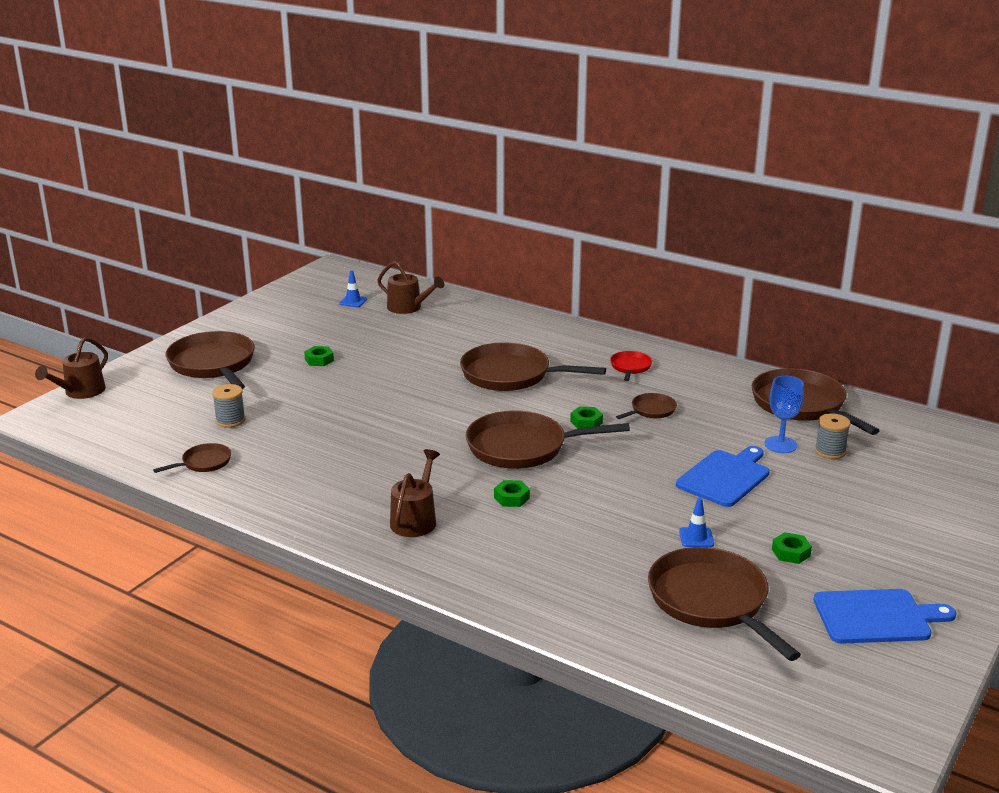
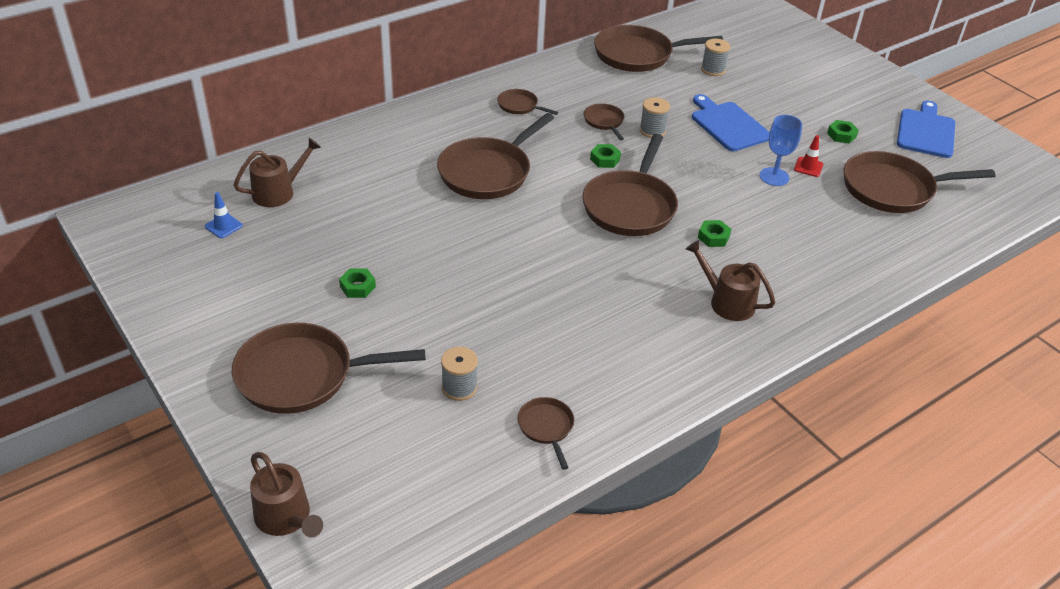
camera: 70 degrees left, 15 degrees up
red pan [610,351,652,381] -> brown pan [497,89,558,115]
blue traffic cone [679,497,714,547] -> red traffic cone [794,135,823,177]
blue goblet [765,376,804,453] -> blue goblet moved to [760,115,802,186]
none -> grey spool [639,97,670,138]

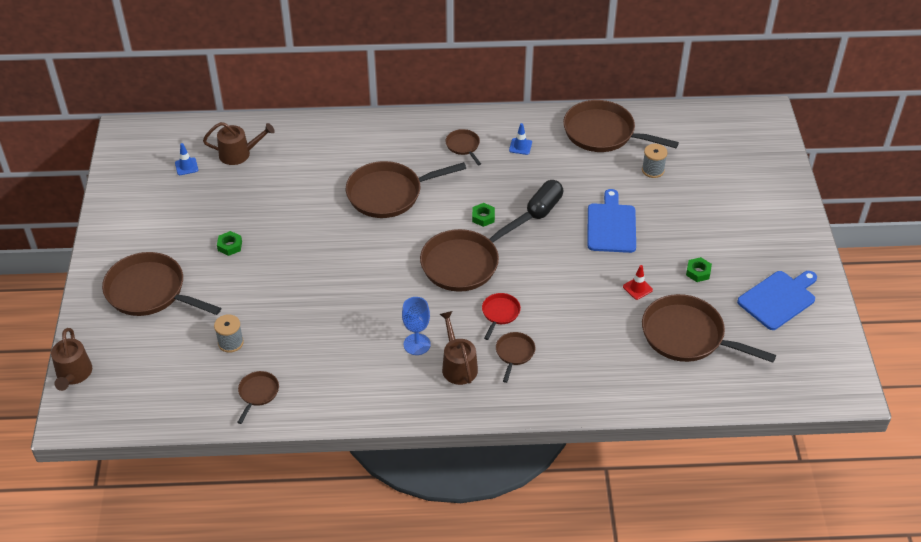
camera: 35 degrees right, 5 degrees up
brown pan [584,103,624,140] -> brown pan moved to [496,332,535,383]
grey spool [639,97,670,138] -> black capsule [527,180,563,219]
green nut [698,220,731,247] -> red pan [482,293,521,340]
blue goblet [760,115,802,186] -> blue goblet moved to [402,297,431,355]
none -> blue traffic cone [509,123,532,155]

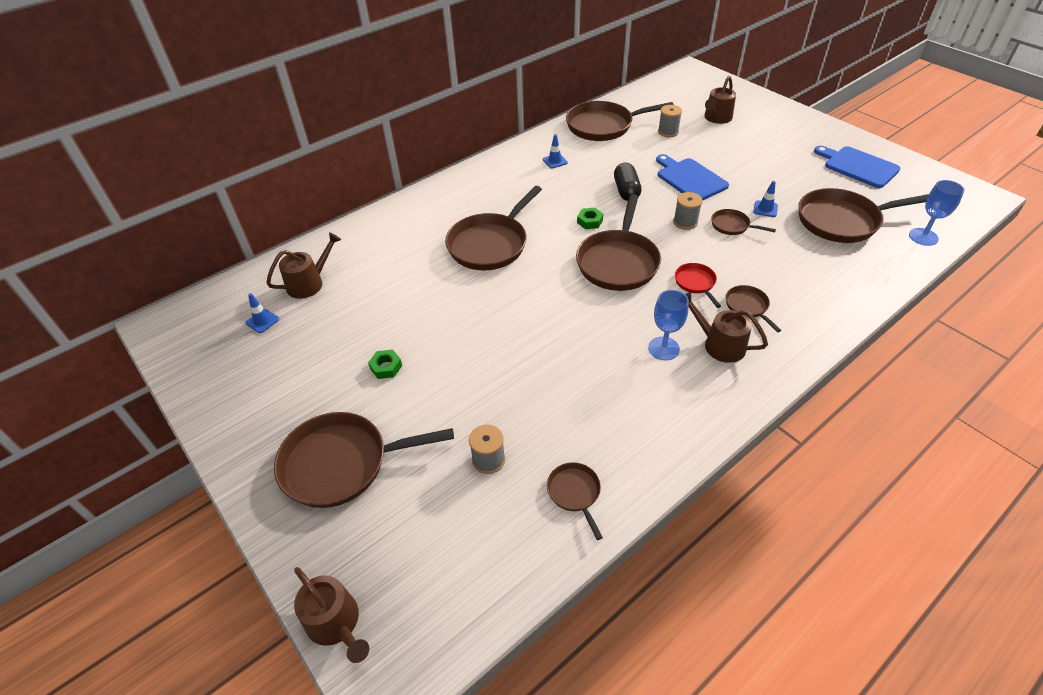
camera: 35 degrees left, 0 degrees up
brown pan [445,129,481,165] -> brown pan moved to [711,209,776,235]
red traffic cone [623,265,653,300] -> blue traffic cone [754,181,778,217]
green nut [686,257,712,282] -> none
blue cutting board [737,271,817,330] -> blue cutting board turned 60 degrees counterclockwise [814,146,901,188]
none -> grey spool [673,192,703,230]
none -> brown watering can [704,76,736,124]
none -> blue goblet [909,180,964,246]

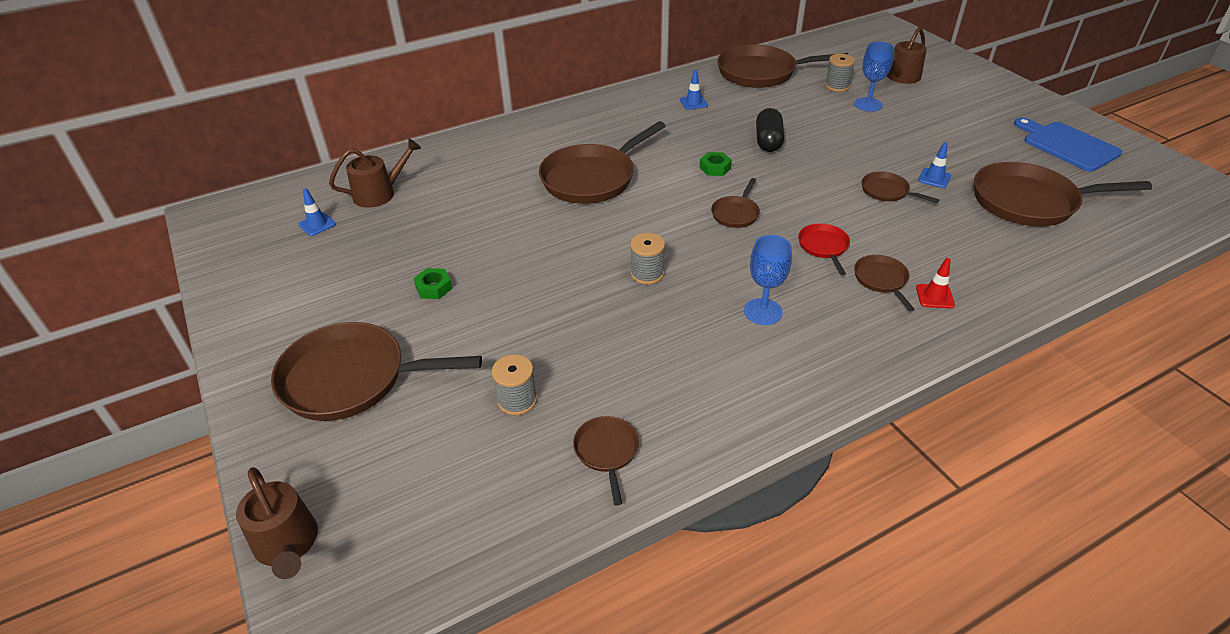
camera: 10 degrees right, 5 degrees down
brown pan [576,194,661,291] -> brown pan [711,178,760,228], size x0.48
blue cutting board [656,154,729,200] -> none
grey spool [673,192,703,230] -> grey spool moved to [630,233,665,285]
brown watering can [685,292,768,363] -> none
blue goblet [909,180,964,246] -> blue goblet moved to [854,42,895,112]
none -> red traffic cone [916,258,955,308]

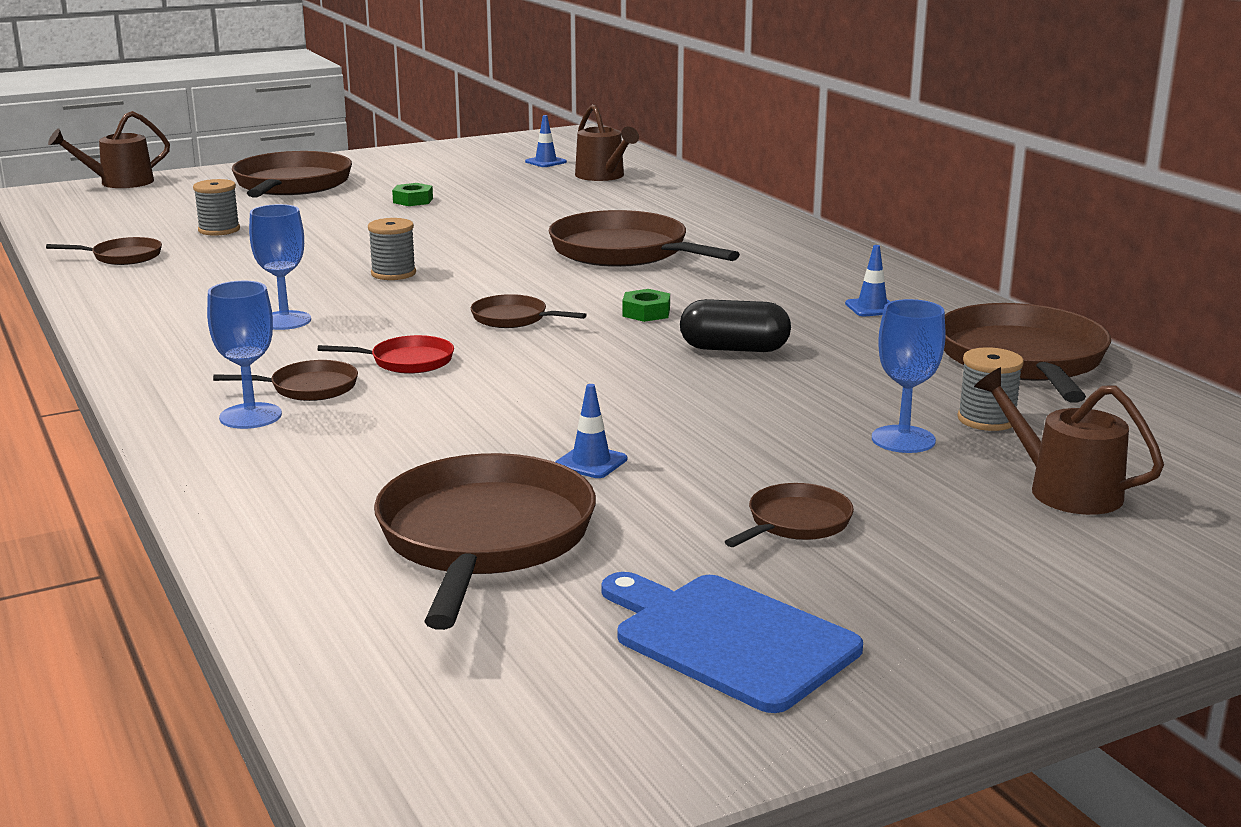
camera: 90 degrees right, 20 degrees down
brown pan [862,172,939,203] -> brown pan moved to [725,483,854,547]
red traffic cone [916,258,955,308] -> blue goblet [207,281,282,429]
blue cutting board [1014,117,1122,172] -> blue cutting board turned 105 degrees counterclockwise [601,572,863,713]

